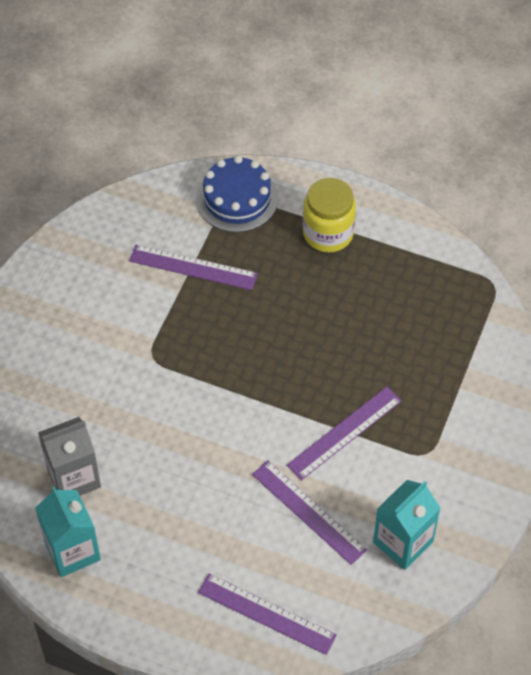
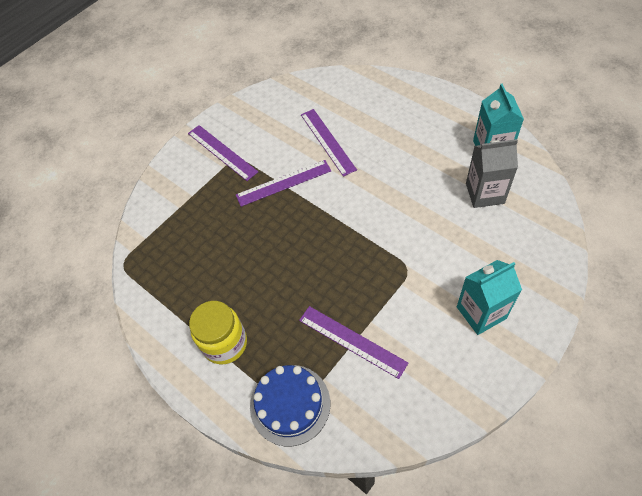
camera: 155 degrees left, 0 degrees up
purple ruler [198,574,337,655] -> purple ruler moved to [188,125,258,181]
turquoise carton [373,480,440,570] -> turquoise carton moved to [457,260,522,335]

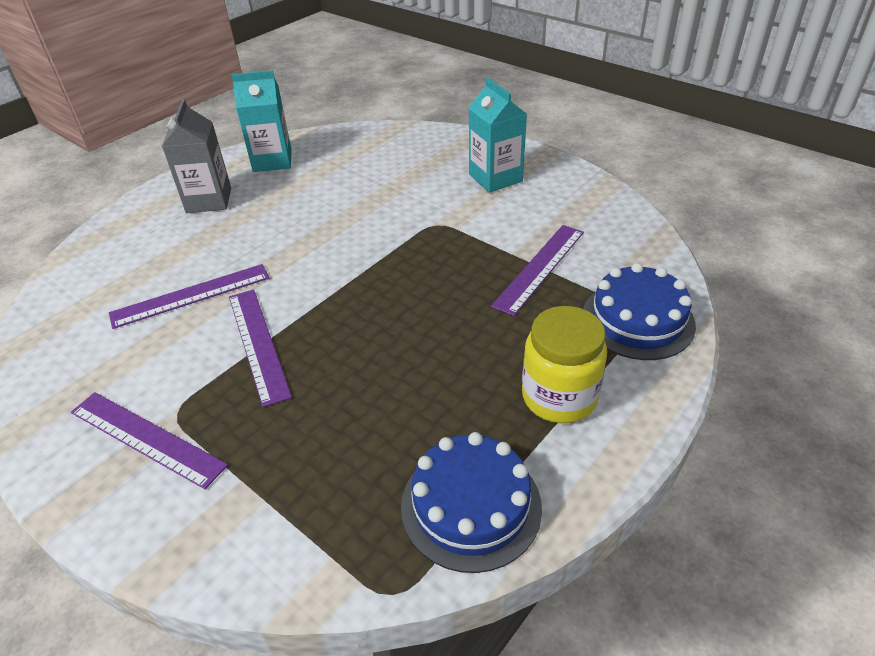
camera: 95 degrees left, 15 degrees down
purple ruler [188,125,258,181] -> purple ruler turned 75 degrees clockwise [71,392,228,489]
grey carton [466,139,518,208] -> grey carton moved to [162,99,231,213]
none -> blue cake [401,432,542,573]

